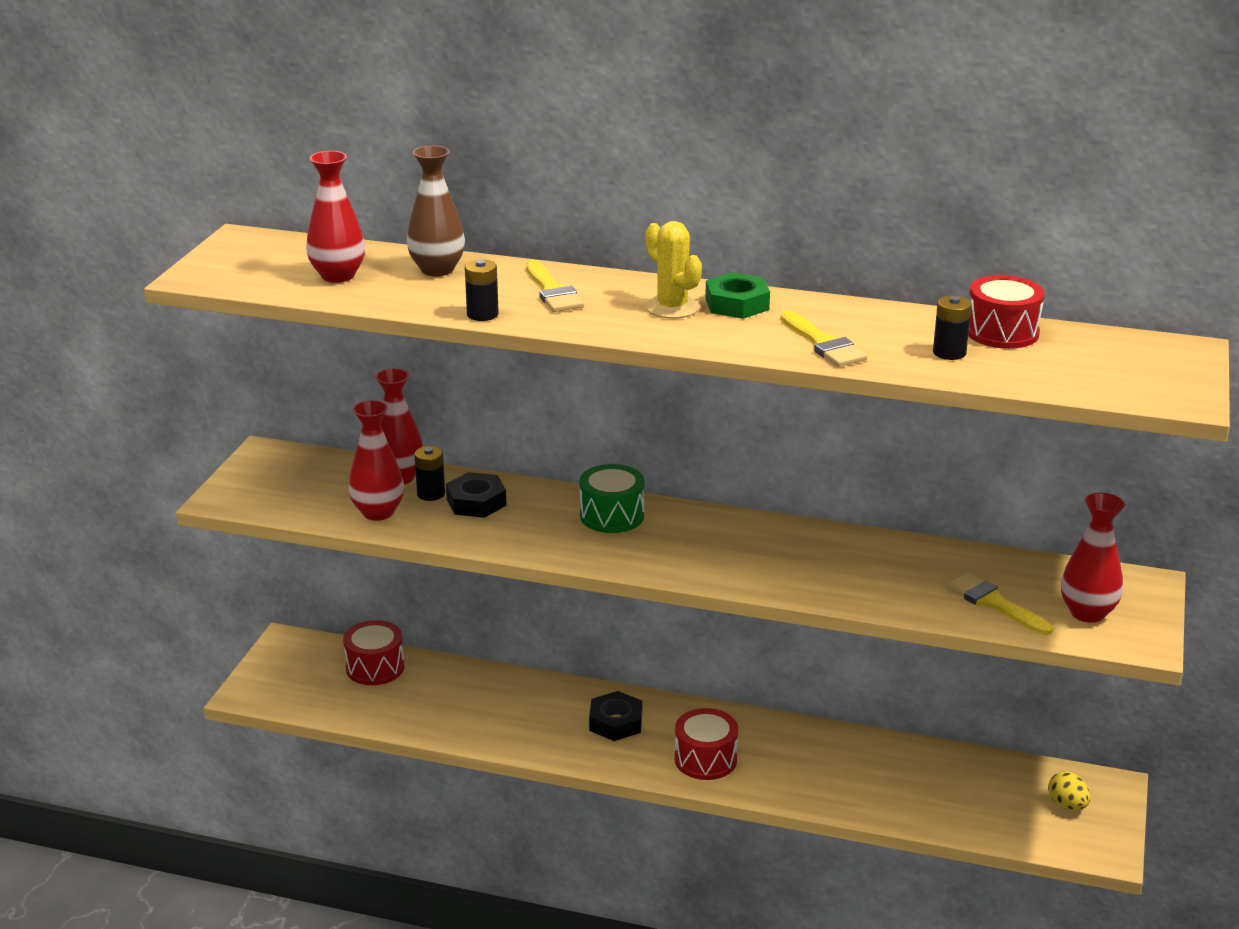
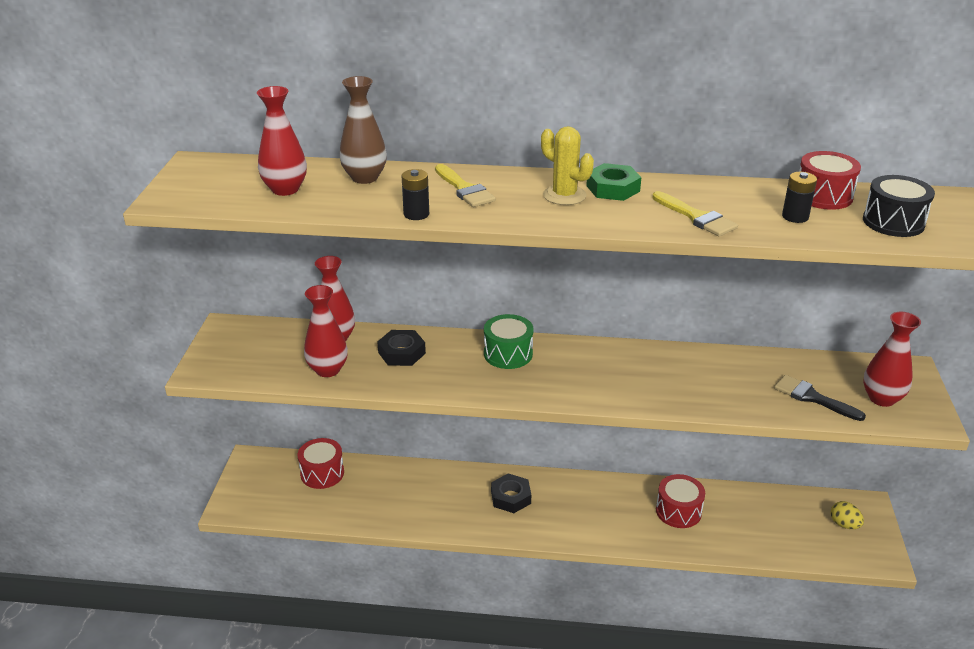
camera: 10 degrees left, 5 degrees up
black battery [414,446,445,501] -> none
red drum [675,708,738,780] -> red drum moved to [656,474,705,528]
yellow brush [946,572,1053,635] -> black brush [774,375,866,421]
none -> black drum [863,175,935,237]

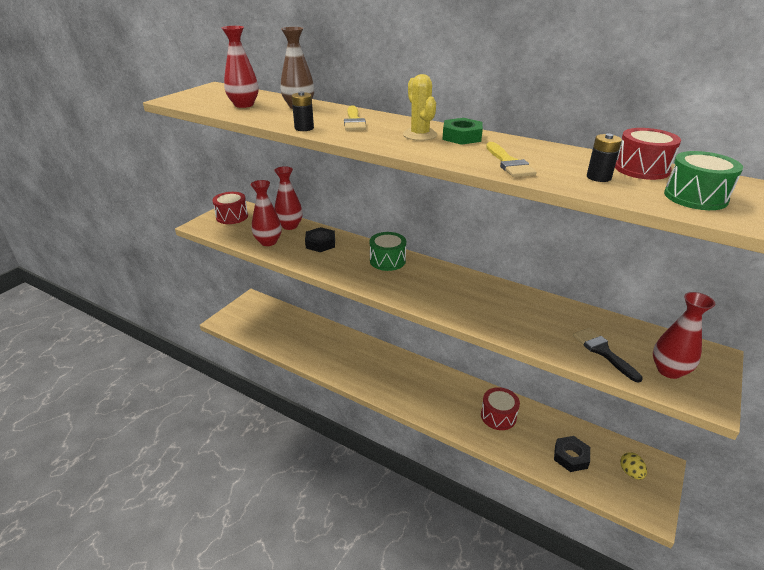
camera: 25 degrees right, 0 degrees up
red drum [298,438,344,489] -> red drum moved to [212,192,248,224]
black nut [491,473,531,513] -> black nut moved to [554,436,590,472]
black drum [863,175,935,237] -> green drum [664,151,743,210]

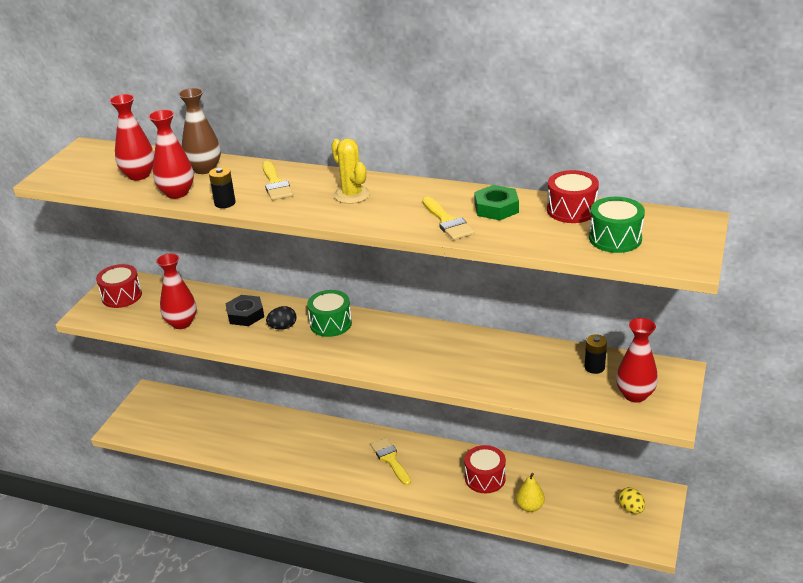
camera: 10 degrees left, 0 degrees up
red vase [274,166,303,230] -> red vase moved to [148,110,194,199]
green nut [442,118,483,145] -> green nut moved to [474,185,519,220]
black nut [554,436,590,472] -> none
black brush [573,328,643,383] -> none
black battery [587,134,622,182] -> black battery moved to [585,334,607,374]
none -> black egg [266,306,297,330]
none -> yellow brush [371,438,411,485]
none -> yellow pear [516,473,545,512]

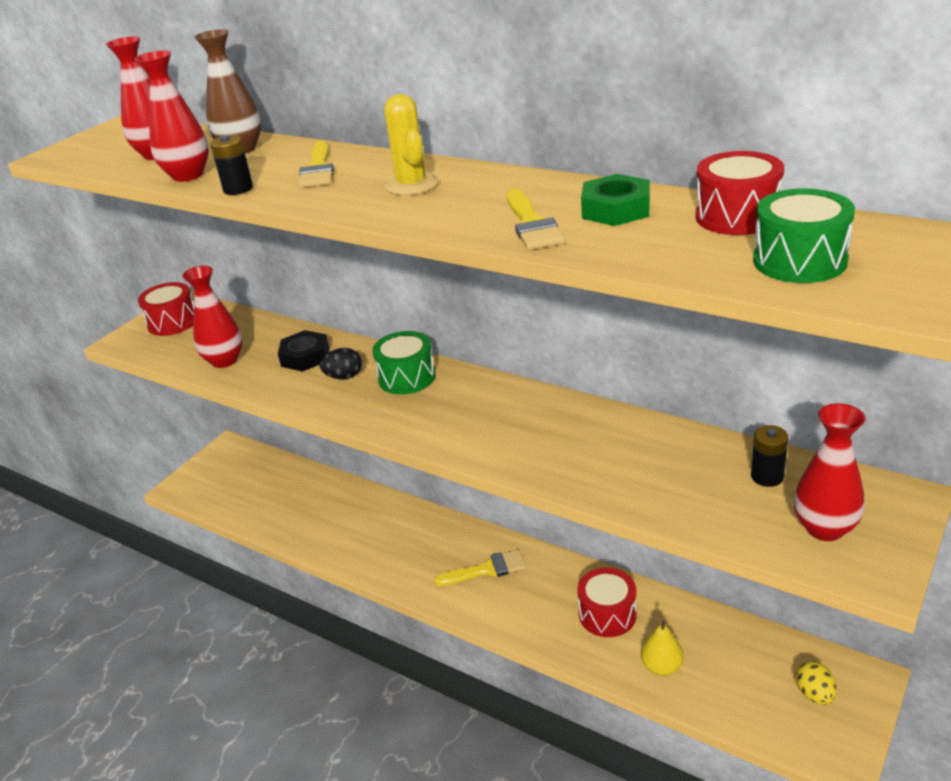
camera: 15 degrees right, 0 degrees up
yellow brush [371,438,411,485] -> yellow brush turned 90 degrees clockwise [434,549,526,586]

